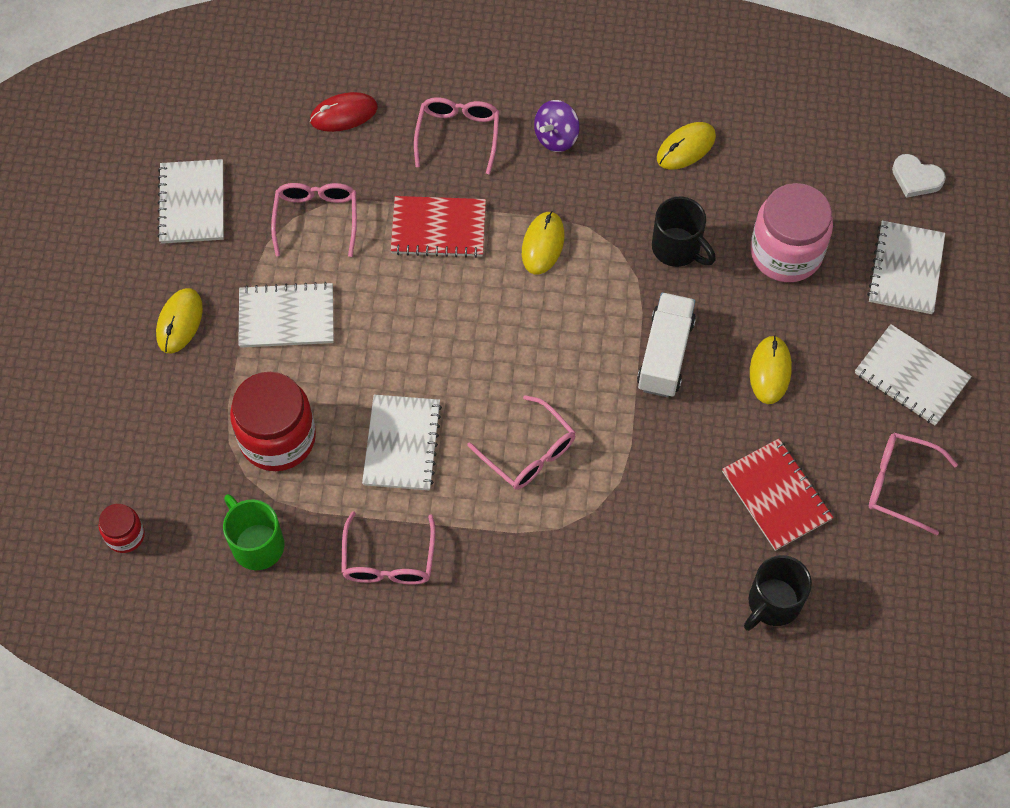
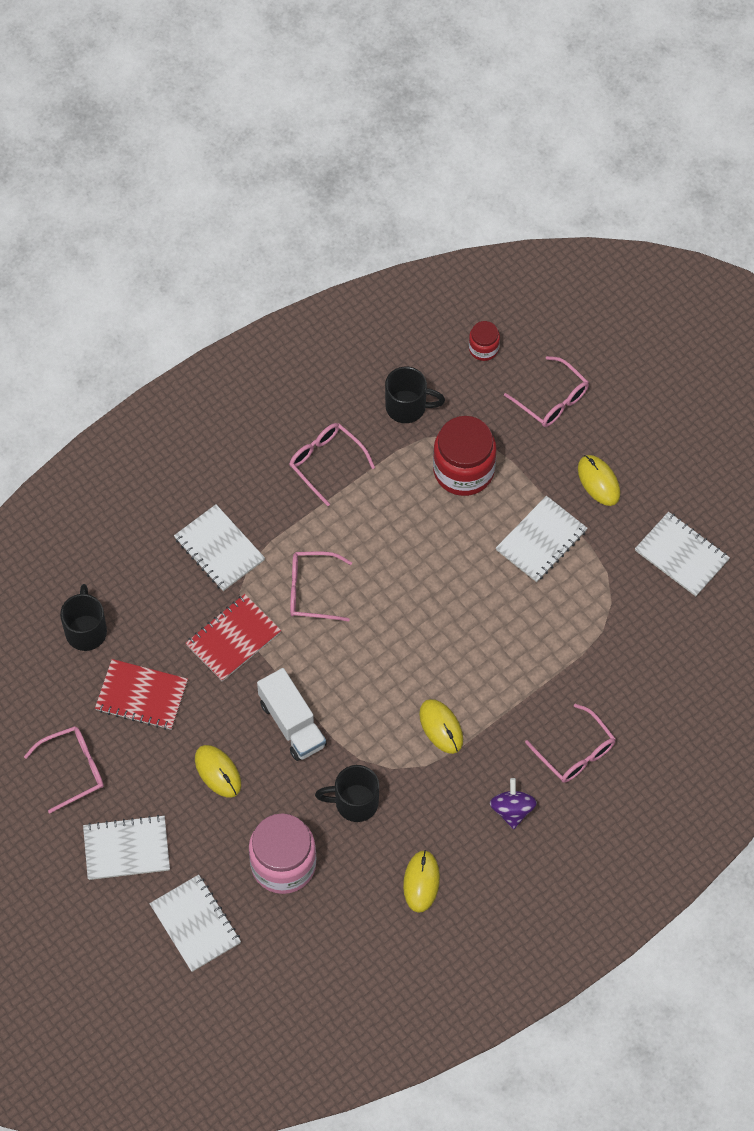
camera: 135 degrees right, 0 degrees up
green mug [223,494,284,570] -> black mug [385,366,445,423]
pink glasses [271,183,357,257] -> pink glasses moved to [504,356,589,427]
red mouse [310,92,378,132] -> none
white notebook [362,395,442,490] -> white notebook moved to [174,504,265,591]
red notebook [391,196,486,258] -> red notebook moved to [186,594,281,681]
white heart [892,154,946,198] -> none

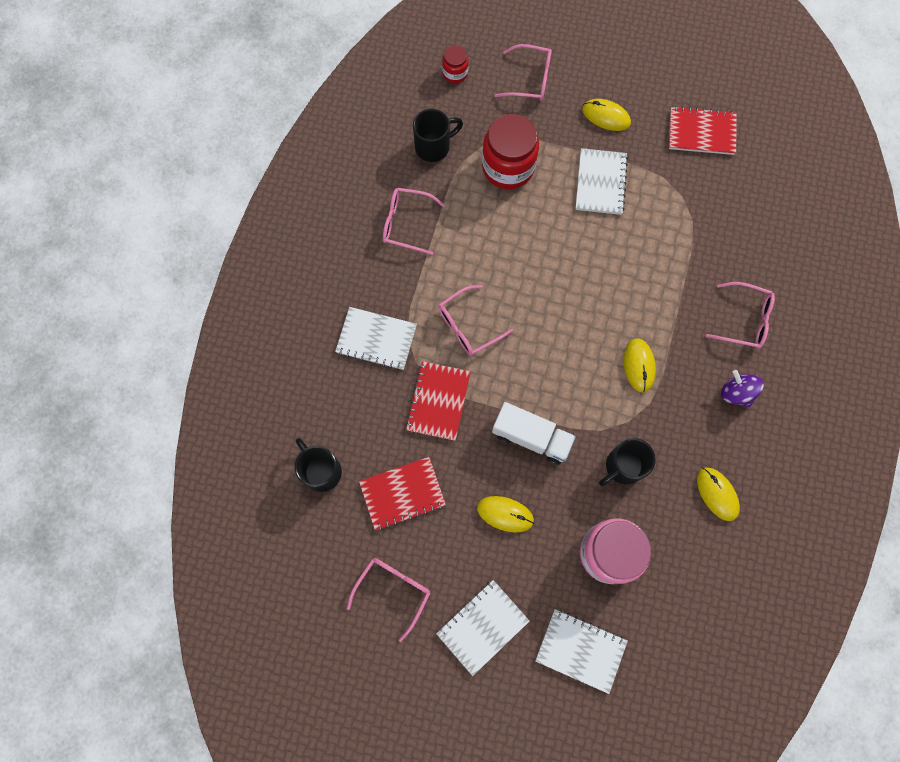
camera: 35 degrees left, 10 degrees up
yellow mouse [419,699,463,754] -> yellow mouse turned 60 degrees clockwise [624,338,656,393]
white notebook [635,512,730,596] -> red notebook [669,106,737,155]

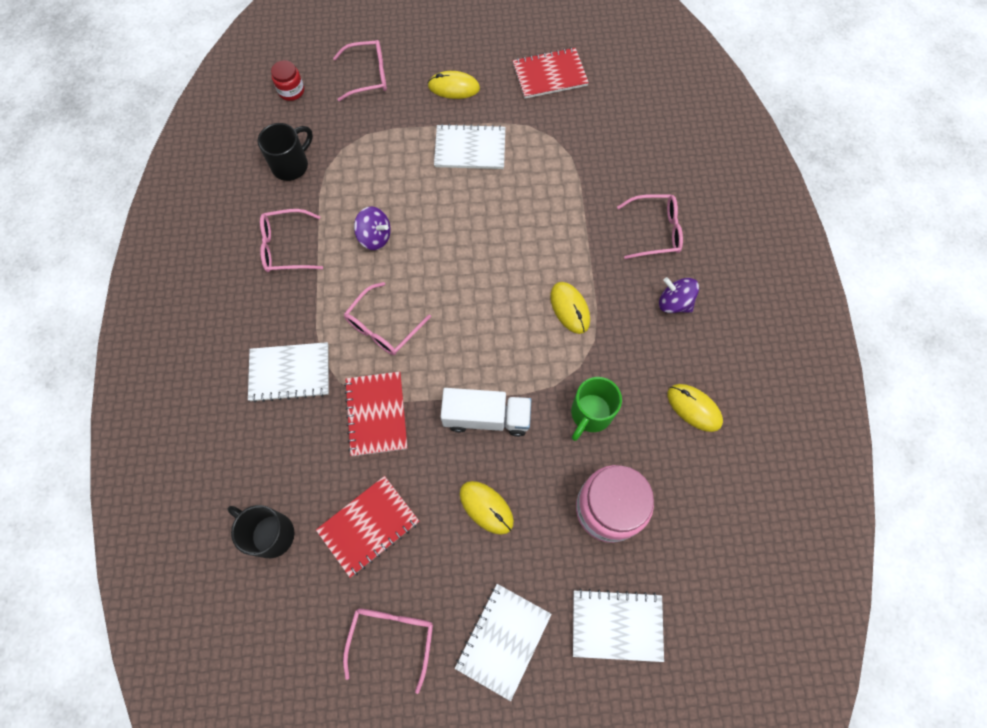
camera: 20 degrees left, 5 degrees down
yellow mouse [477,496,534,533] -> yellow mouse turned 45 degrees clockwise [460,481,514,535]
red jar [482,114,539,189] -> none
white notebook [575,148,628,215] -> white notebook turned 75 degrees counterclockwise [434,124,505,169]
black mug [599,438,656,486] -> green mug [571,377,622,441]
none -> purple spinning top [354,207,391,250]

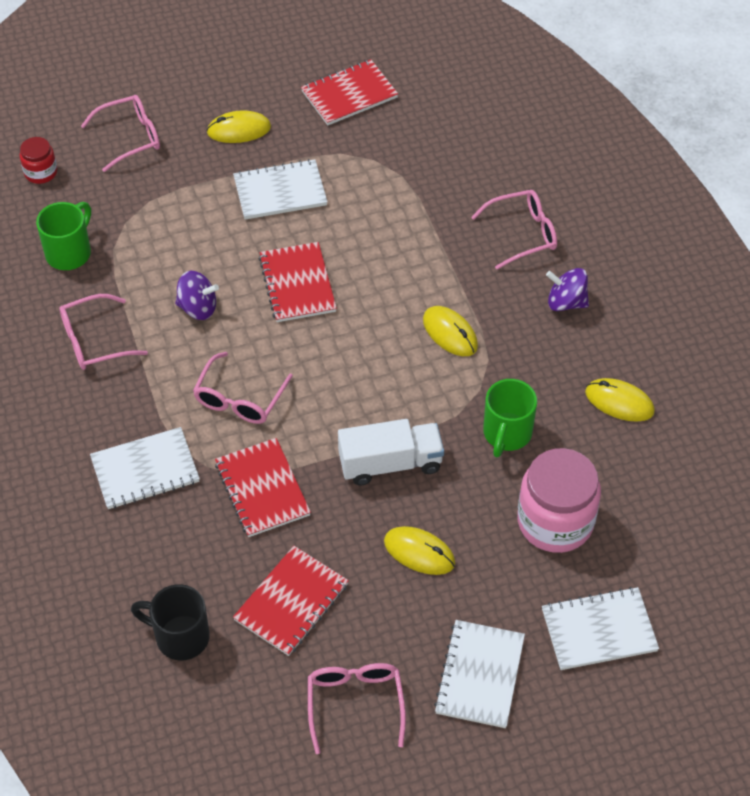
camera: 15 degrees left, 15 degrees down
black mug [258,123,313,181] -> green mug [36,202,91,270]
none -> red notebook [259,242,337,322]

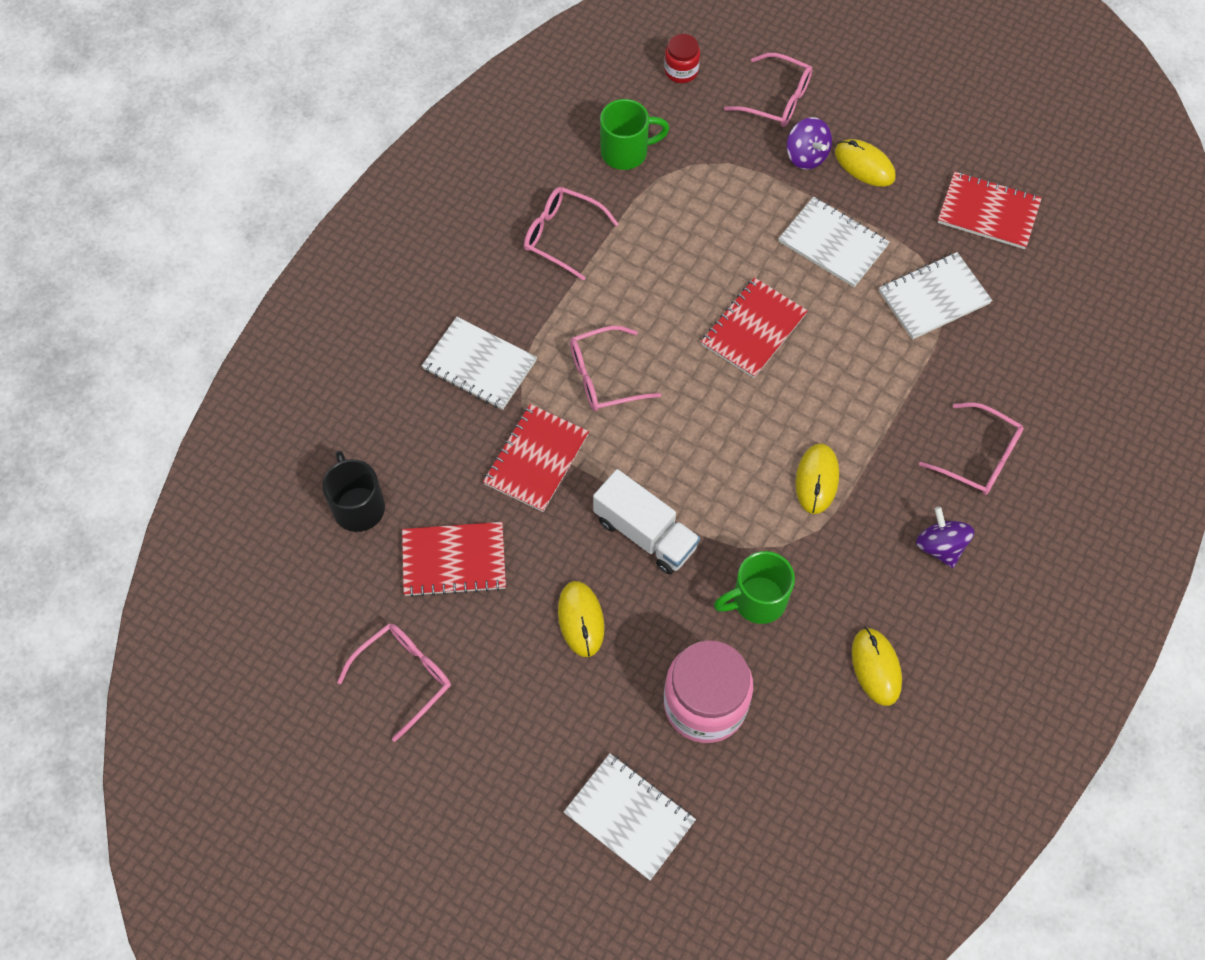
camera: 50 degrees right, 10 degrees up
purple spinning top [175,271,219,320] -> purple spinning top moved to [787,117,832,170]
white notebook [434,620,525,728] -> white notebook moved to [879,252,992,340]

